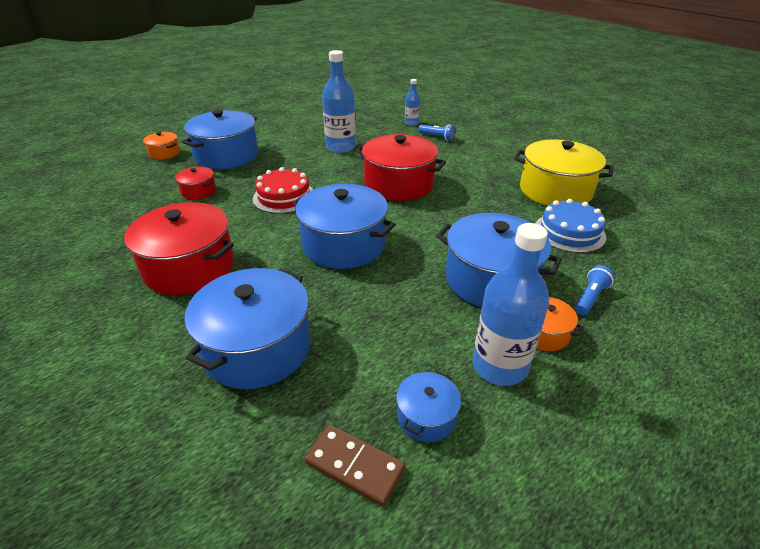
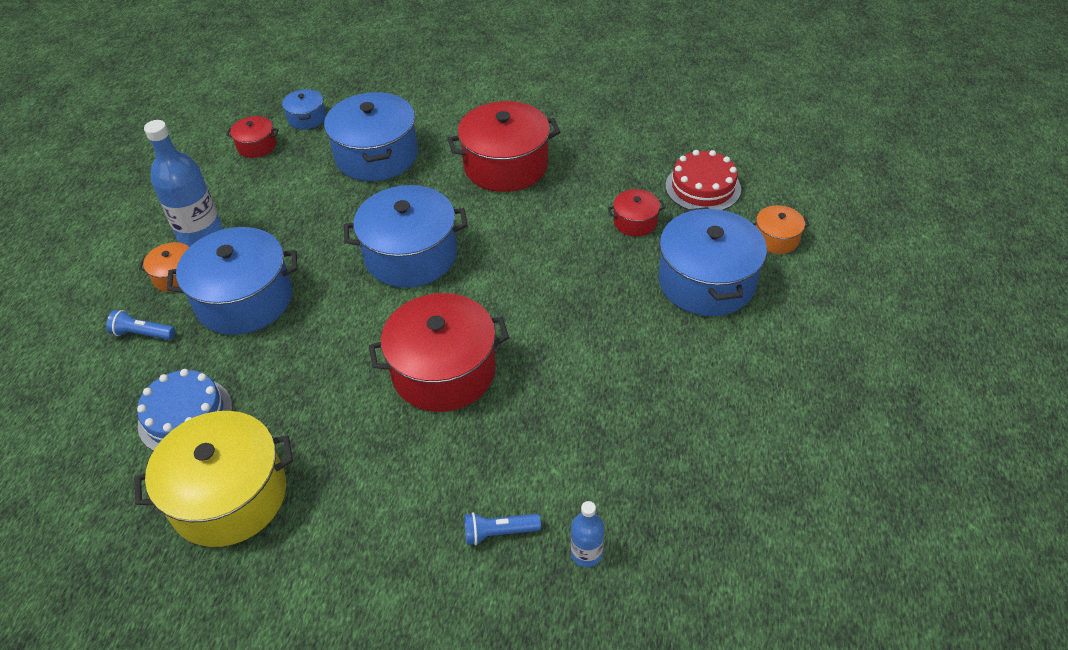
camera: 140 degrees right, 10 degrees up
red cake [253,167,313,214] -> red cake moved to [665,150,741,210]
brown domino [304,424,406,507] -> red pot [226,116,279,158]
blue bottle [322,50,356,153] -> none
blue pot [396,371,461,442] -> blue pot moved to [282,89,326,129]
blue flashlight [575,265,615,315] -> blue flashlight turned 105 degrees clockwise [106,310,175,340]

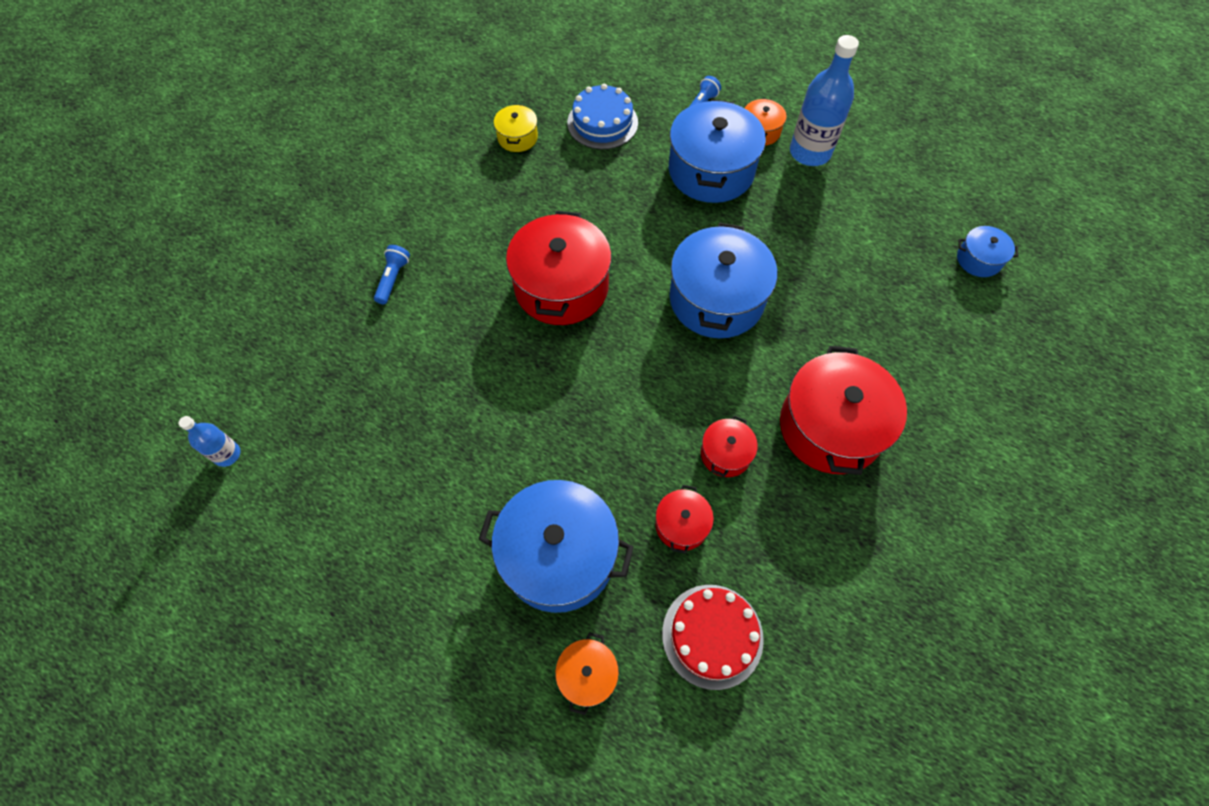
camera: 110 degrees right, 15 degrees up
yellow pot [134,411,293,547] -> yellow pot [494,104,538,152], size x0.48
red pot [226,116,279,158] -> red pot moved to [701,416,758,477]
blue pot [324,92,418,181] -> none
blue bottle [571,501,604,567] -> blue bottle moved to [179,416,241,467]

